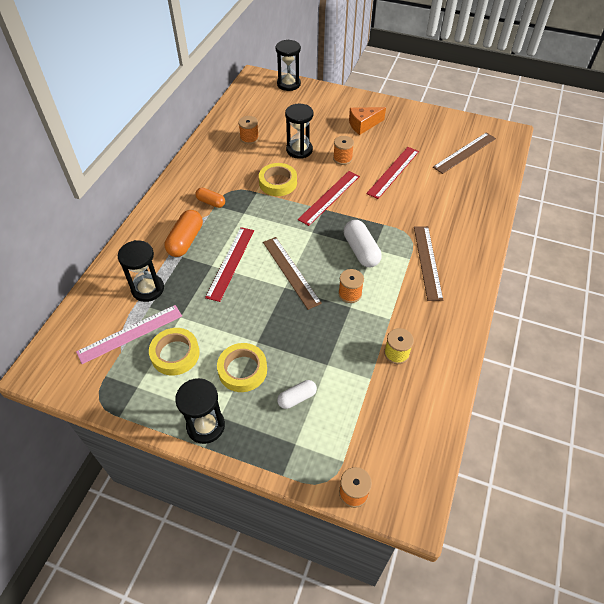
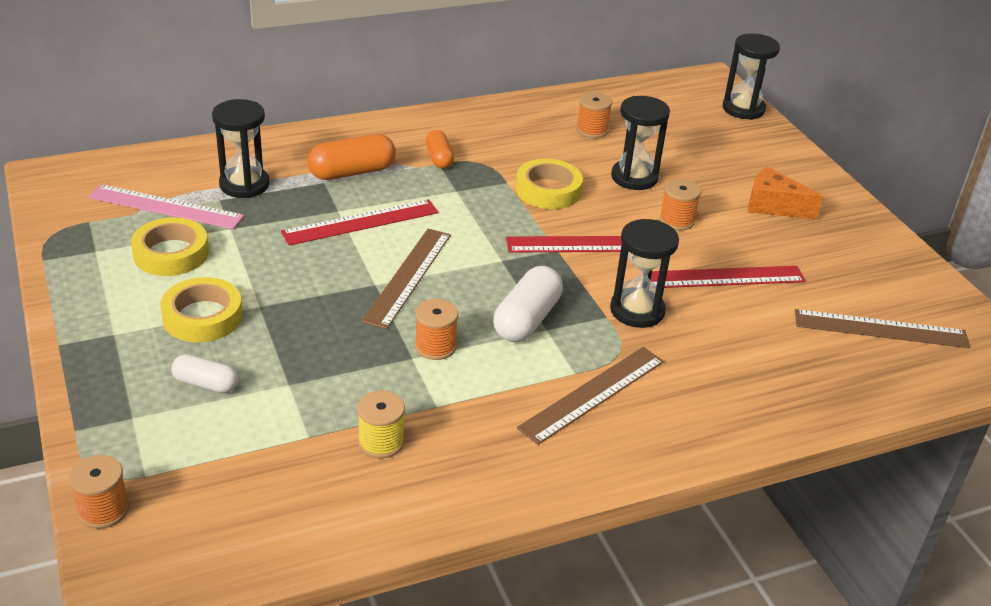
camera: 45 degrees right, 15 degrees down
black hourglass [175,378,225,444] -> black hourglass moved to [610,219,679,328]

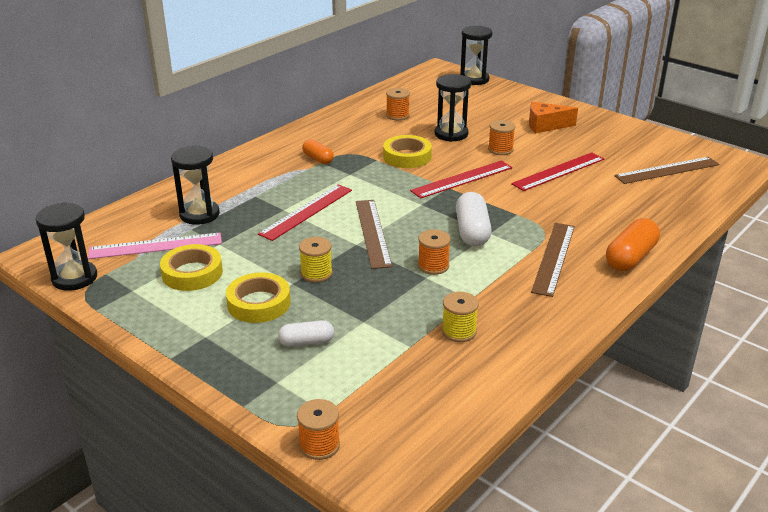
camera: 25 degrees left, 5 degrees down
orange capsule [307,134,396,180] -> orange capsule moved to [606,218,660,271]
black hourglass [610,219,679,328] -> black hourglass moved to [35,202,97,291]
none -> yellow spool [299,237,333,283]

